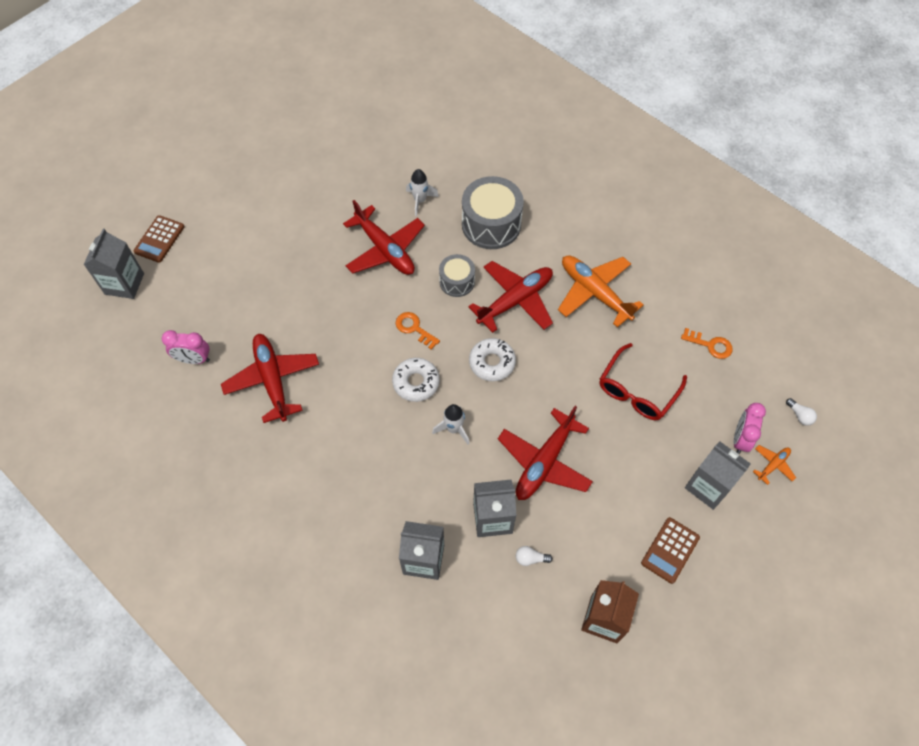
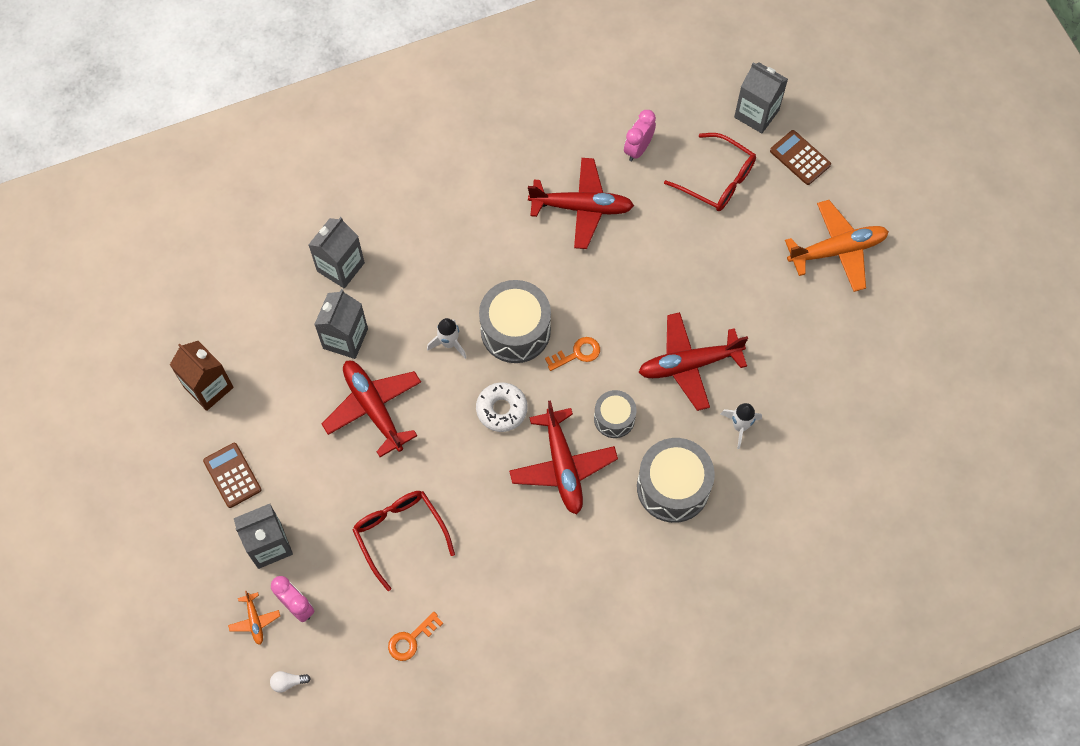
camera: 115 degrees right, 5 degrees up
white donut [392,358,440,402] -> grey drum [479,280,551,363]
white light bulb [516,546,553,566] -> none
orange plane [558,255,643,327] -> orange plane moved to [785,200,889,292]
none -> red glasses [664,133,756,211]

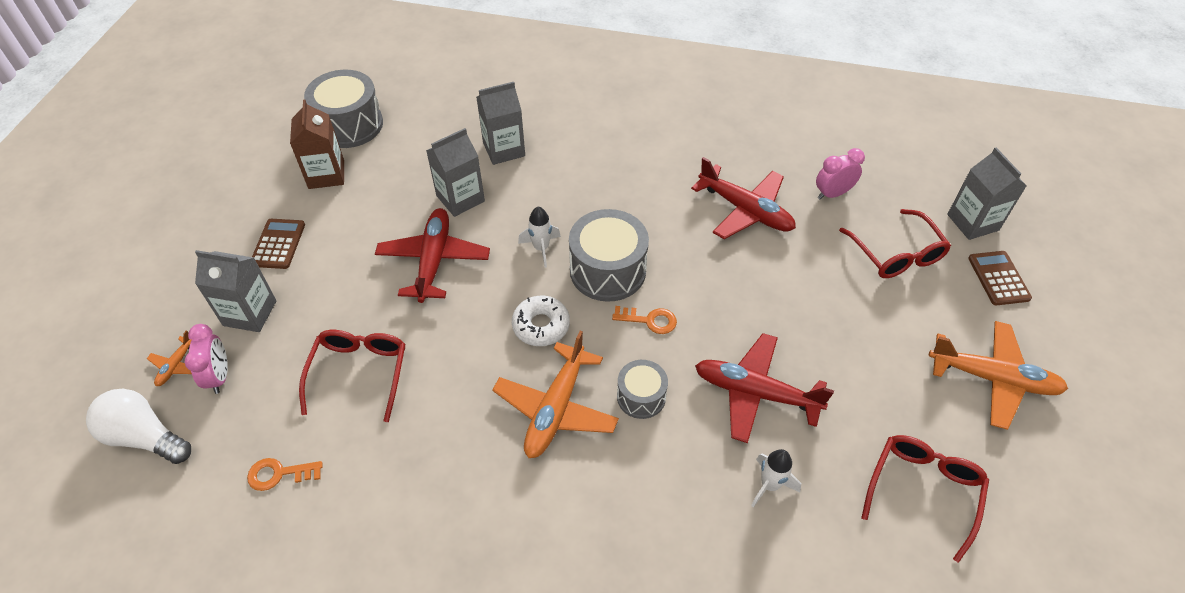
camera: 35 degrees right, 15 degrees down
white light bulb [270,671,311,693] -> white light bulb [86,389,191,464], size x2.33
red plane [509,400,618,514] -> orange plane [492,331,619,458]
grey drum [637,438,715,523] -> grey drum moved to [304,70,383,148]
none -> red glasses [861,435,989,563]

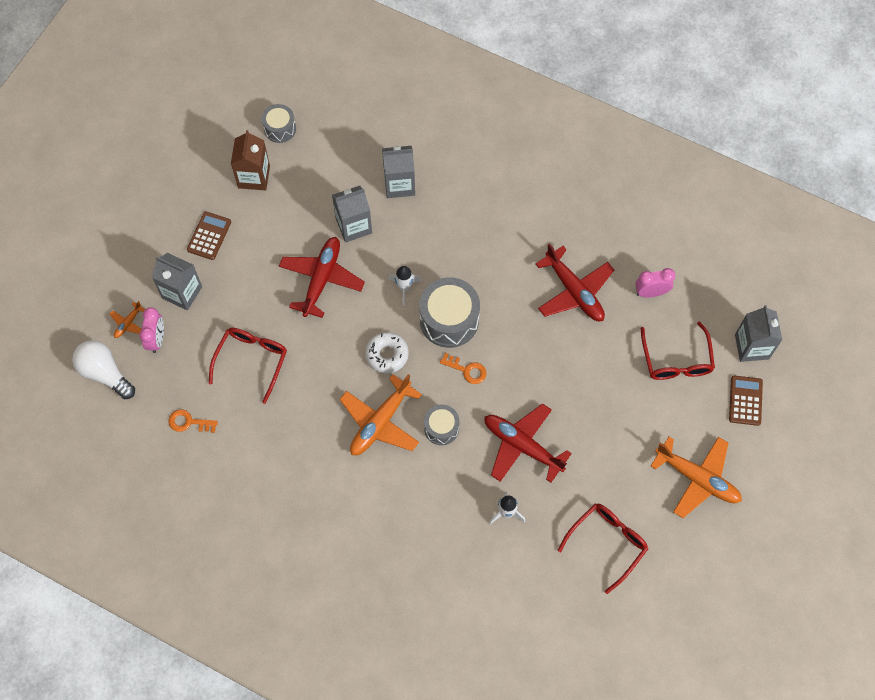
camera: 15 degrees right, 15 degrees up
grey drum [304,70,383,148] -> grey drum [262,104,296,143], size x0.57

